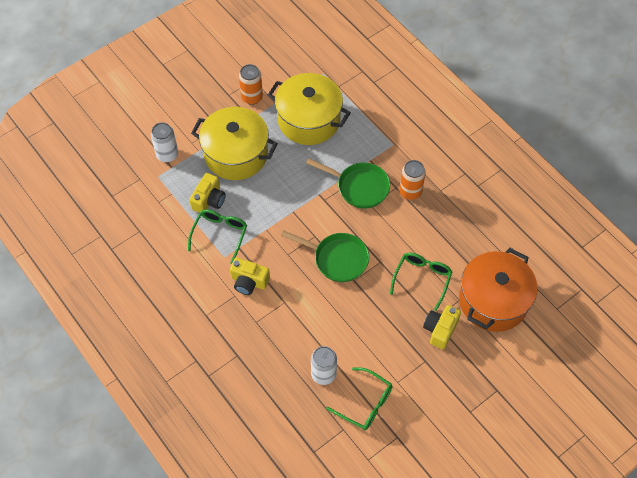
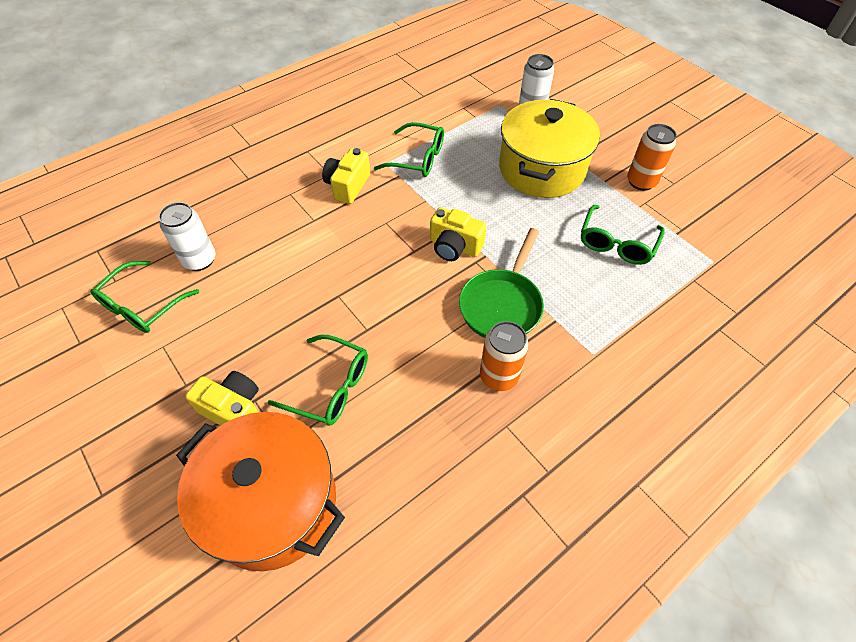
camera: 90 degrees right, 5 degrees down
yellow camera [189,173,226,213] -> yellow camera moved to [430,207,487,261]
yellow pot [268,73,351,145] -> green glasses [581,205,665,265]
green pan [281,230,369,282] -> none

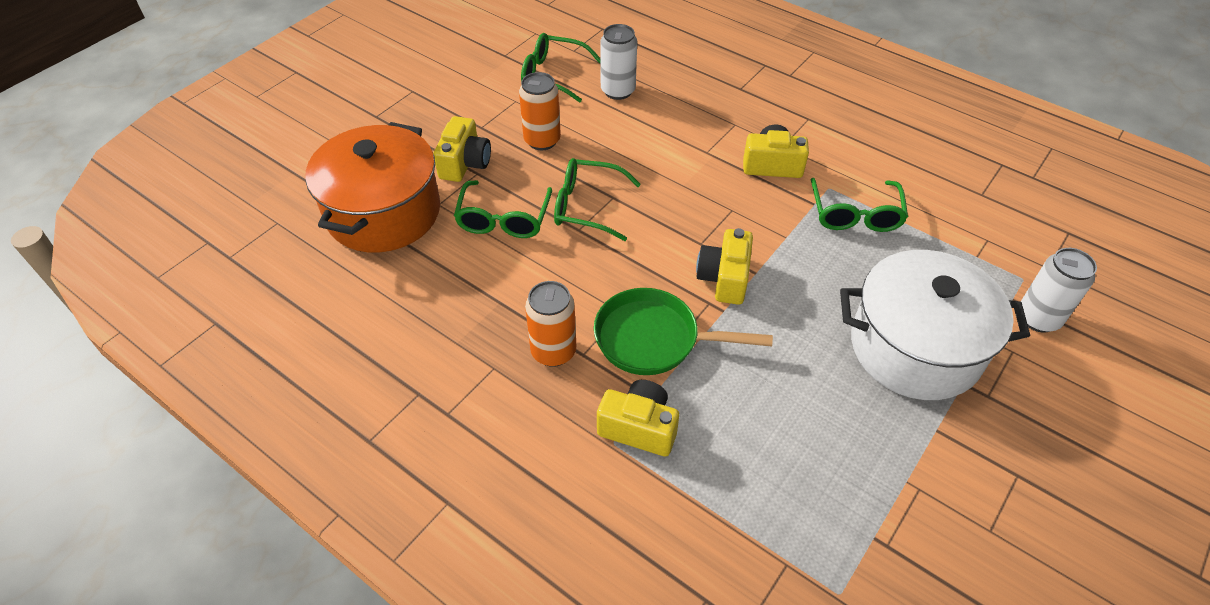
camera: 75 degrees right, 5 degrees down
yellow pot [499,99,600,198] -> white pot [840,250,1030,400]
green glasses [581,205,665,265] -> green glasses moved to [554,158,641,241]
orange can [627,124,677,191] -> orange can moved to [519,72,561,150]
none -> yellow camera [597,380,679,456]

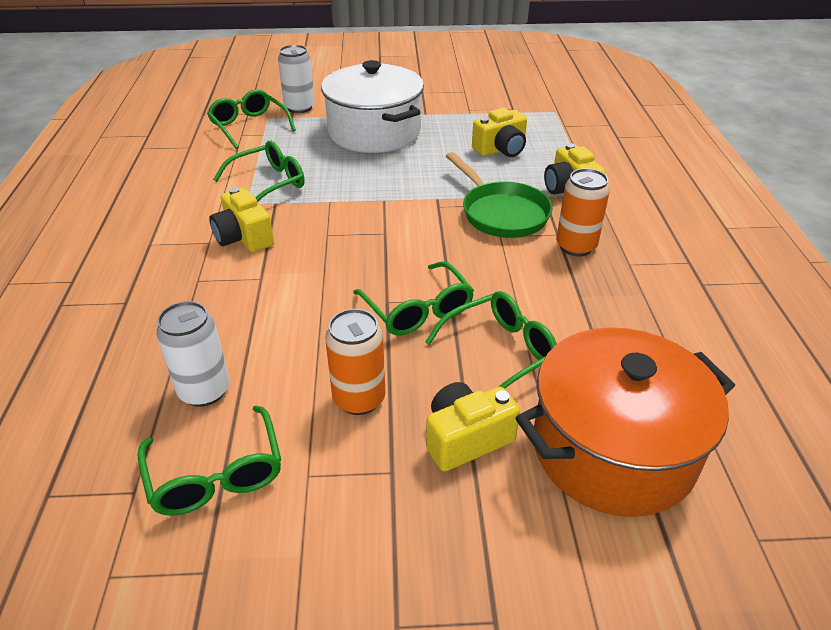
camera: 130 degrees left, 10 degrees down
yellow camera [696,228,753,305] -> yellow camera moved to [472,108,527,157]
none -> green glasses [207,89,296,149]

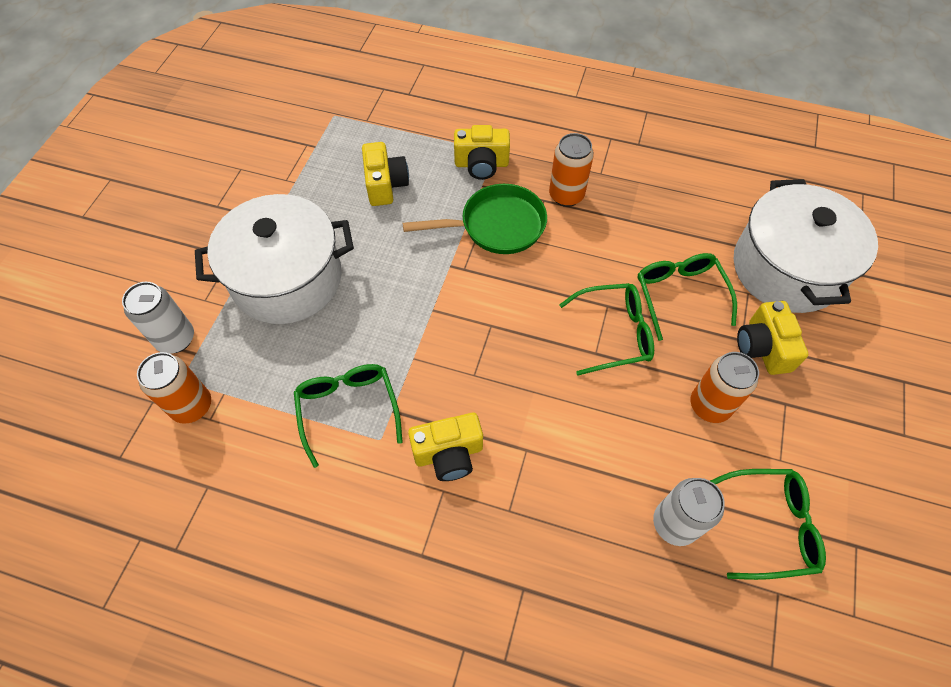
camera: 70 degrees left, 20 degrees up
green glasses [207,89,296,149] -> orange can [137,352,211,424]
orange pot [516,327,735,517] -> white pot [734,179,878,313]

